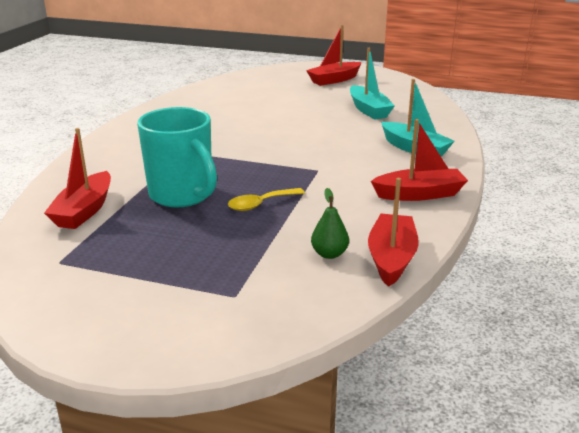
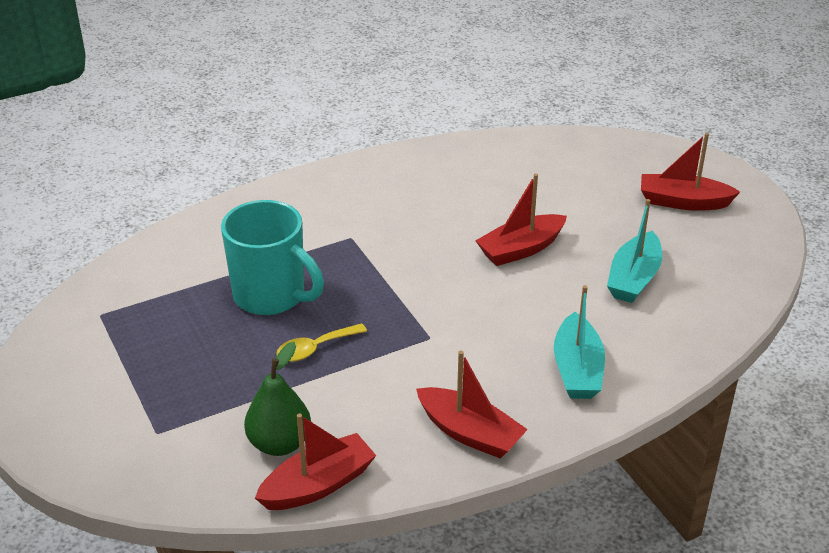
camera: 45 degrees right, 10 degrees up
red boat [44,128,111,229] -> red boat moved to [475,174,567,266]
turquoise mug [137,107,217,207] -> turquoise mug turned 60 degrees counterclockwise [221,200,324,315]
yellow spoon [228,188,305,211] -> yellow spoon turned 45 degrees counterclockwise [276,323,367,362]
green pear [311,188,349,259] -> green pear [244,342,311,456], size x1.57

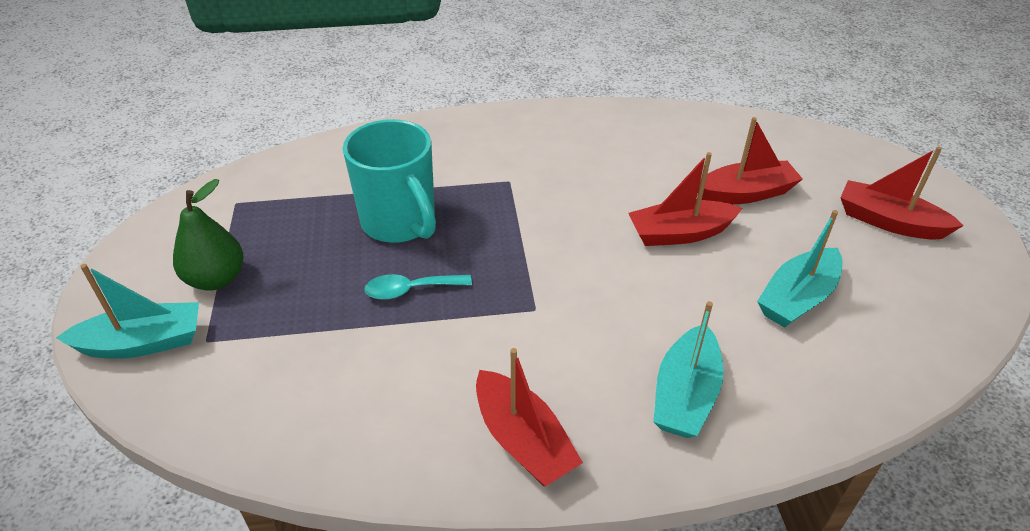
camera: 20 degrees right, 5 degrees up
green pear [244,342,311,456] -> green pear moved to [173,179,243,291]
red boat [255,413,376,510] -> red boat moved to [698,117,803,204]
yellow spoon [276,323,367,362] -> turquoise spoon [364,274,472,300]
none -> turquoise boat [56,264,199,359]

